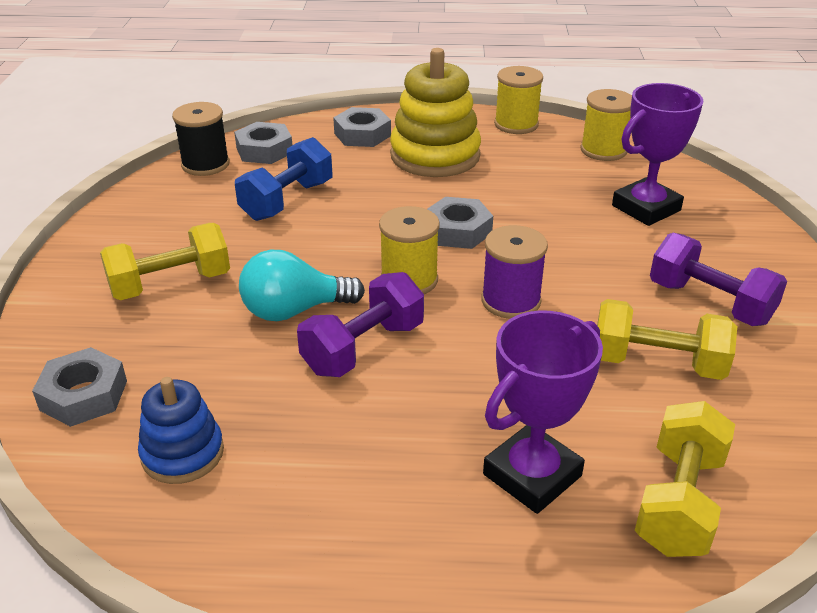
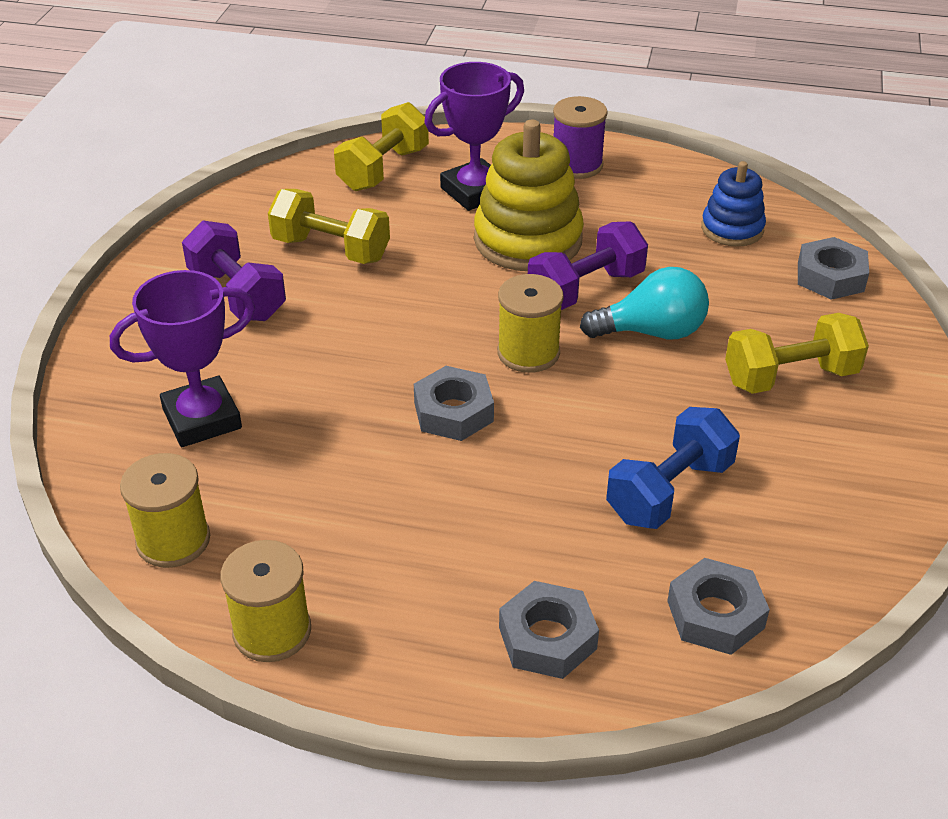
camera: 170 degrees left, 5 degrees up
black spool [172,102,230,176] -> none
yellow stacking toy [390,48,481,177] -> yellow stacking toy moved to [474,120,584,271]
purple spool [481,225,548,319] -> purple spool moved to [553,96,608,179]

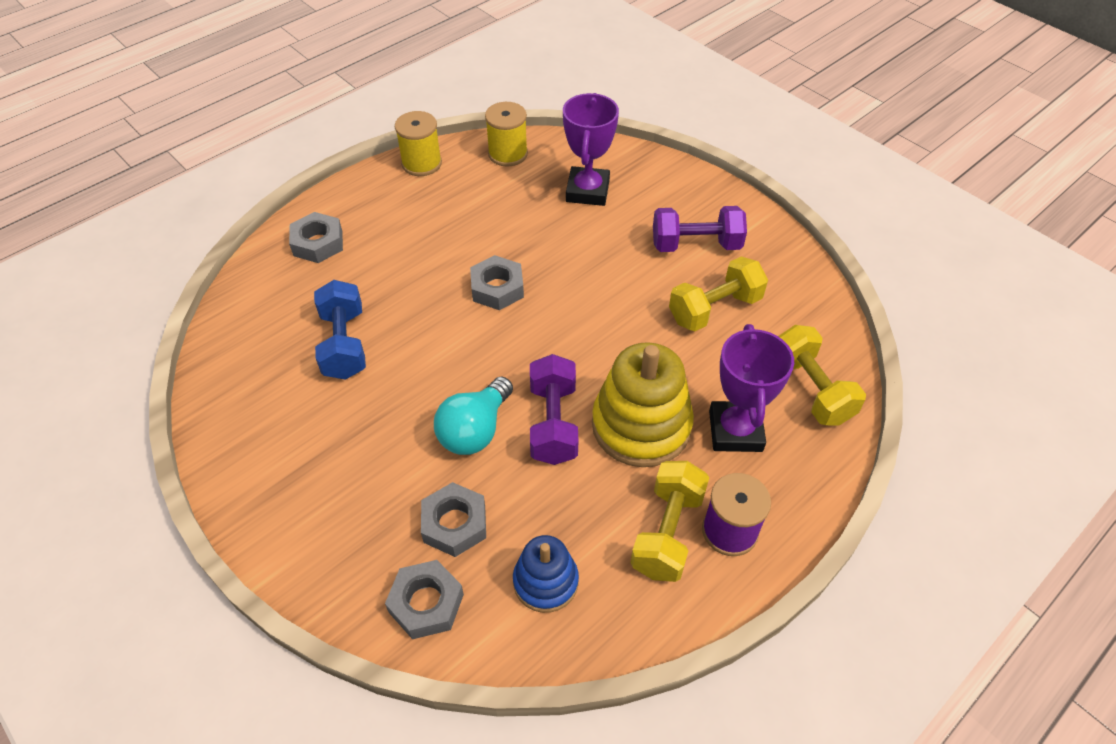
camera: 125 degrees right, 10 degrees up
yellow spool [497,274,564,373] -> none
grey nut [667,558,770,655] -> grey nut moved to [421,482,486,557]
yellow dumbbell [725,313,869,394] -> yellow dumbbell moved to [631,461,709,582]

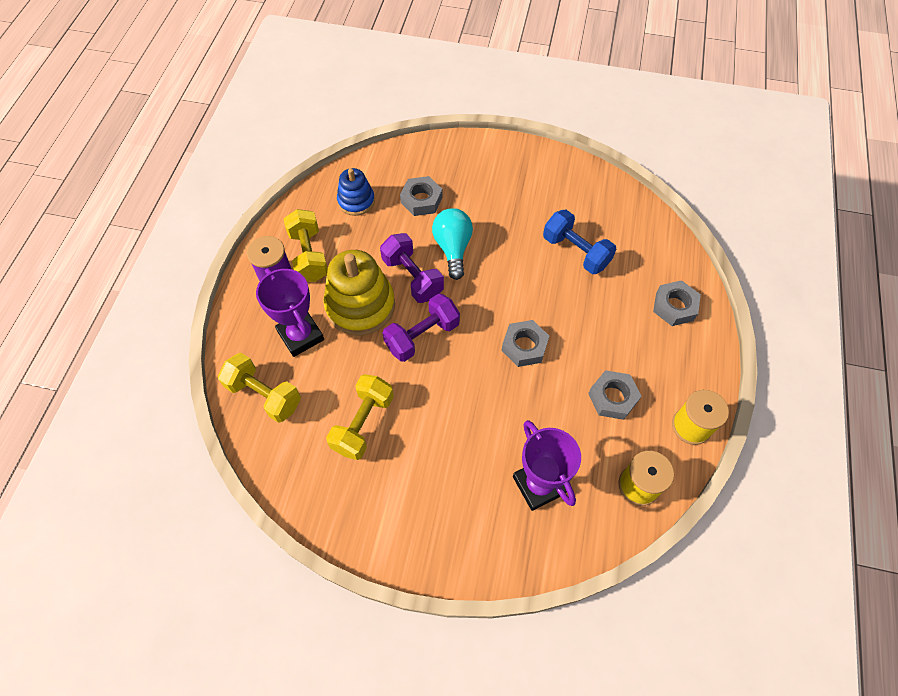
camera: 145 degrees right, 10 degrees up
grey nut [385,560,464,639] -> grey nut moved to [588,370,641,420]
purple dumbbell [653,206,747,252] -> purple dumbbell moved to [383,293,460,362]

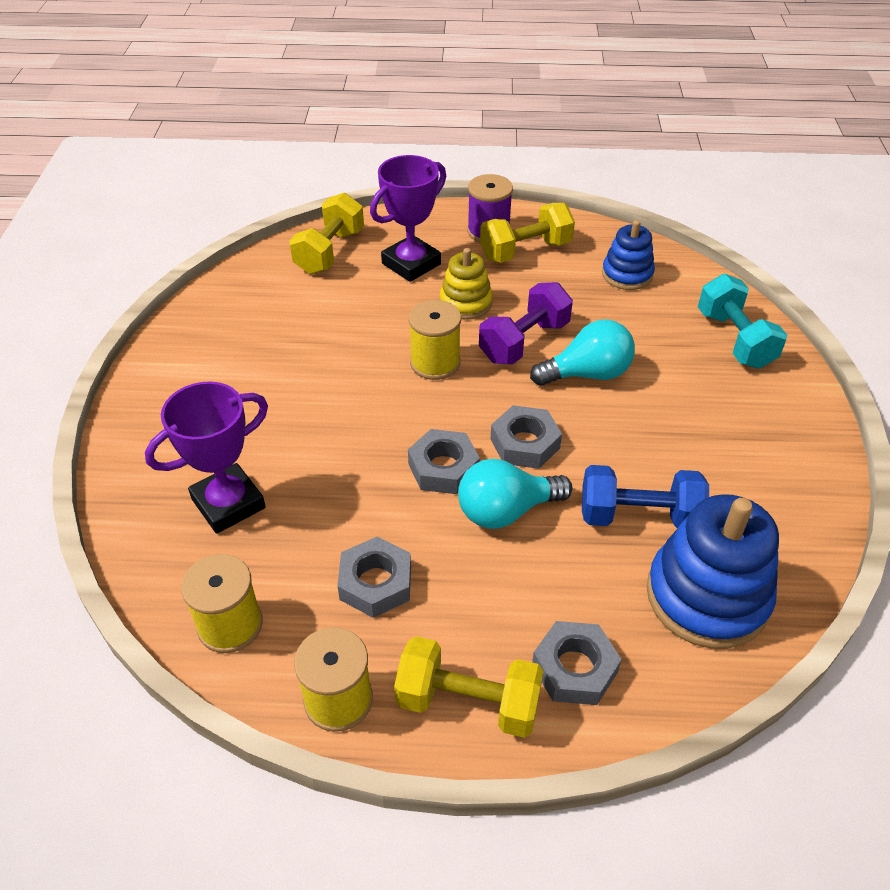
camera: 80 degrees right, 15 degrees down
yellow stacking toy [323,250,395,336] -> yellow stacking toy [440,248,493,320], size x0.58
yellow dumbbell [326,374,394,460] -> yellow dumbbell moved to [394,636,544,738]
purple dumbbell [383,293,460,362] -> yellow spool [408,300,461,380]
grey nut [400,176,443,216] -> grey nut moved to [491,405,562,469]
blue dumbbell [543,209,616,274] -> blue dumbbell turned 60 degrees clockwise [582,465,709,528]
none -> turquoise light bulb [458,459,573,529]
none -> blue stacking toy [647,494,779,649]
none -> turquoise dumbbell [698,274,787,369]

